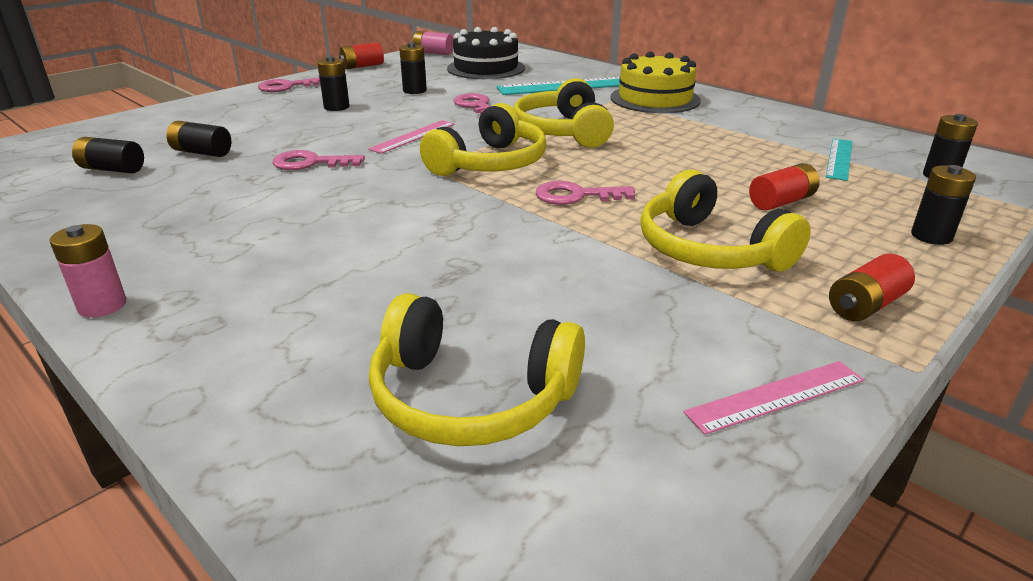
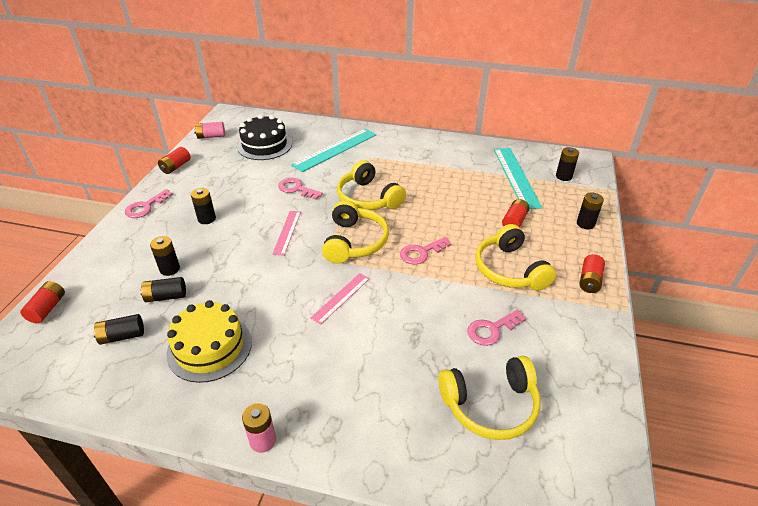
camera: 30 degrees left, 10 degrees up
pink key [273,150,365,170] -> pink key moved to [467,310,526,346]
black battery [399,43,427,94] -> black battery moved to [150,236,180,276]
yellow cake [610,51,701,113] -> yellow cake moved to [167,300,252,383]
yellow headphones [640,169,811,272] -> yellow headphones turned 45 degrees clockwise [475,224,556,291]
pink ruler [684,361,864,435] -> pink ruler moved to [310,273,370,325]
turquoise ruler [826,138,852,181] -> turquoise ruler [494,148,542,209], size x1.75
none -> red battery [20,281,65,324]

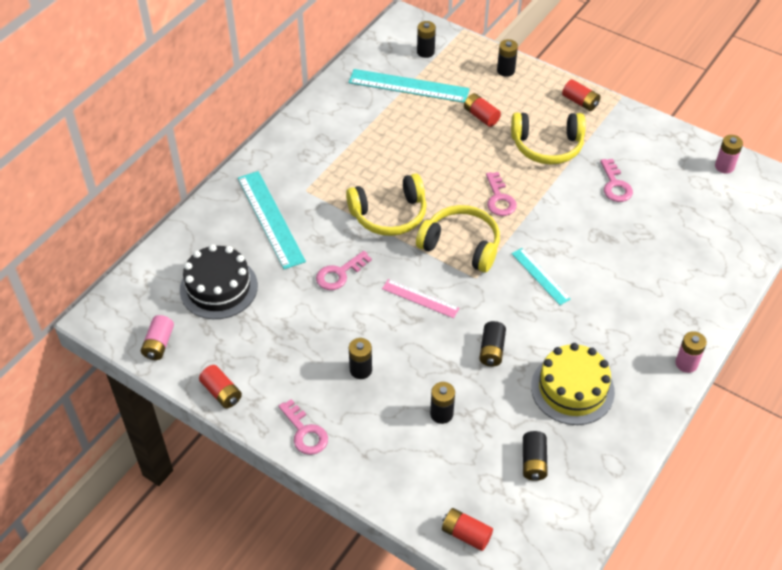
camera: 70 degrees left, 10 degrees up
black battery [140,277,186,302] -> black battery moved to [479,321,506,367]
pink ruler [310,273,370,325] -> turquoise ruler [512,248,571,305]
yellow headphones [438,356,541,440] -> none
none -> pink battery [715,135,743,174]

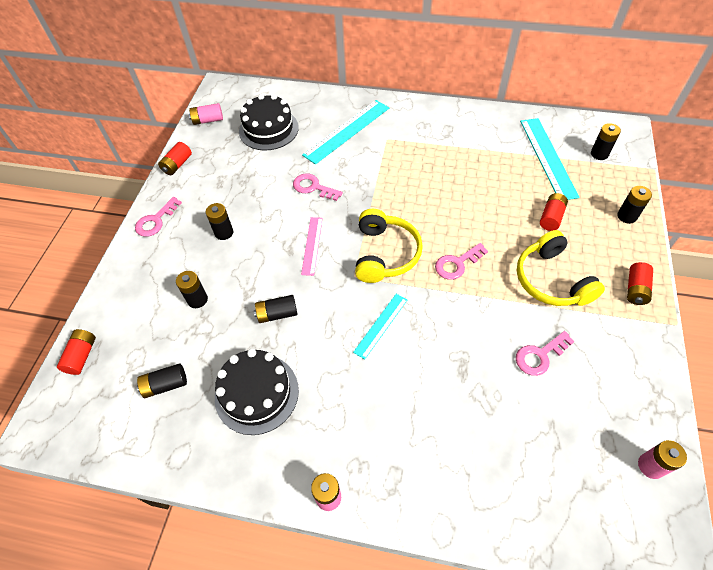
camera: 70 degrees right, 5 degrees up
yellow headphones [346,173,426,236] -> none
yellow cake [531,343,615,425] -> black cake [215,349,299,435]

